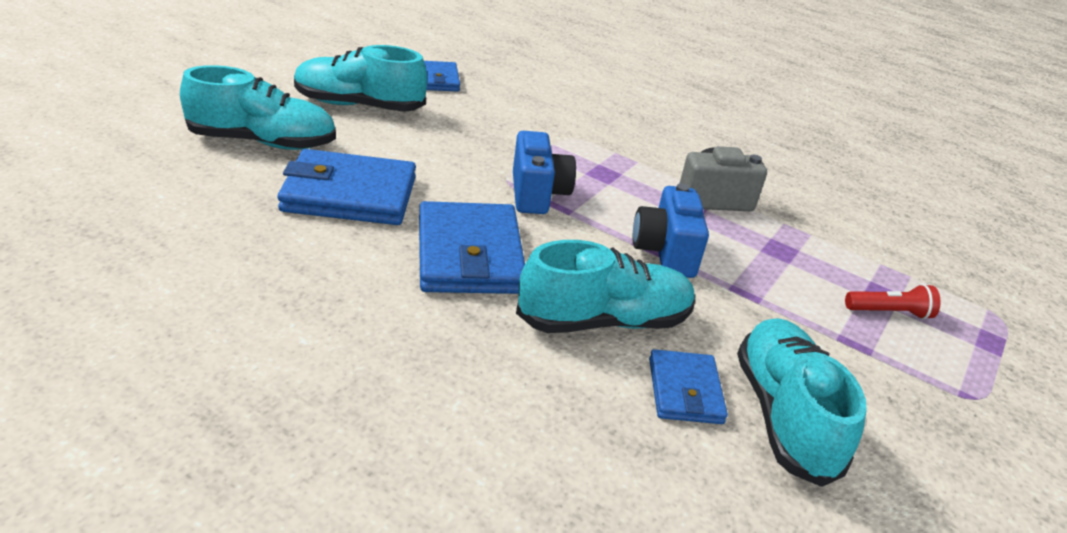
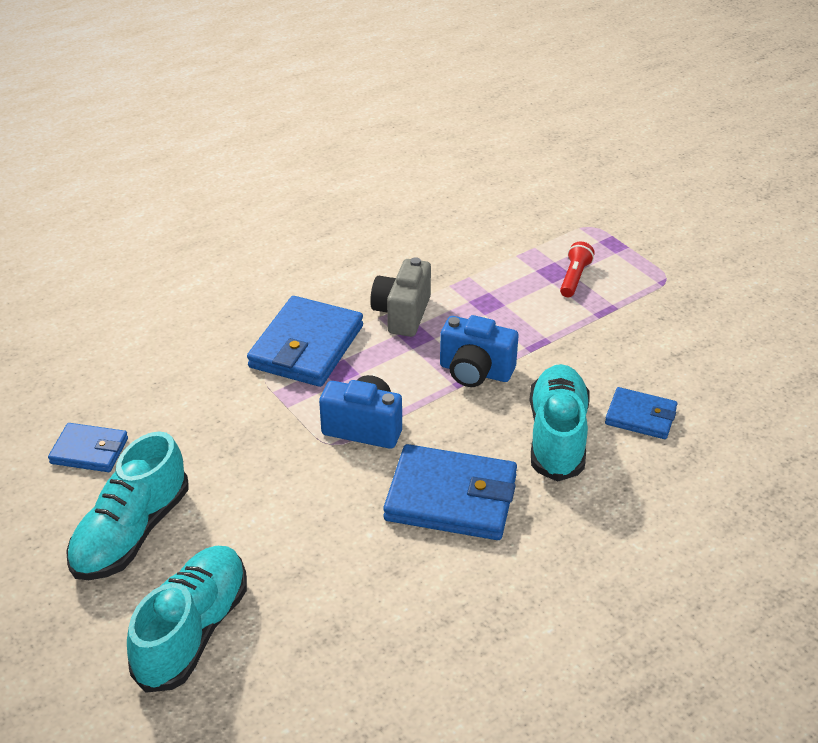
camera: 65 degrees left, 5 degrees up
blue wallet [278,149,416,225] -> blue wallet moved to [247,296,363,387]
turquoise shoe [737,318,867,487] -> none

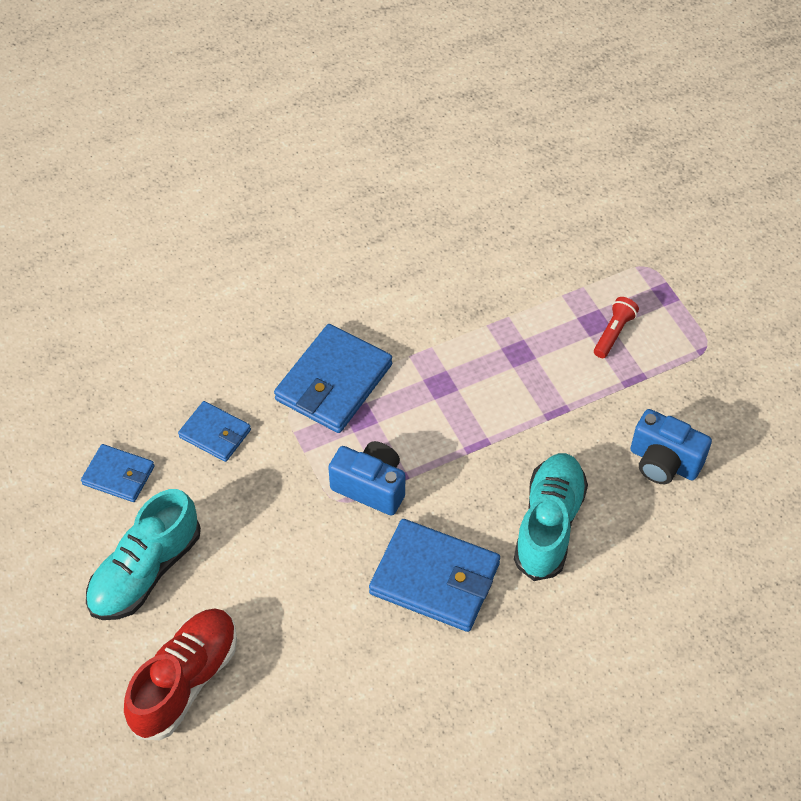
camera: 10 degrees right, 15 degrees up
turquoise shoe [127,546,247,693] -> red shoe [124,608,237,740]
grey camera [370,257,431,337] -> none
blue camera [440,315,518,387] -> blue camera moved to [630,409,712,484]
blue wallet [605,387,677,439] -> blue wallet moved to [178,401,251,462]

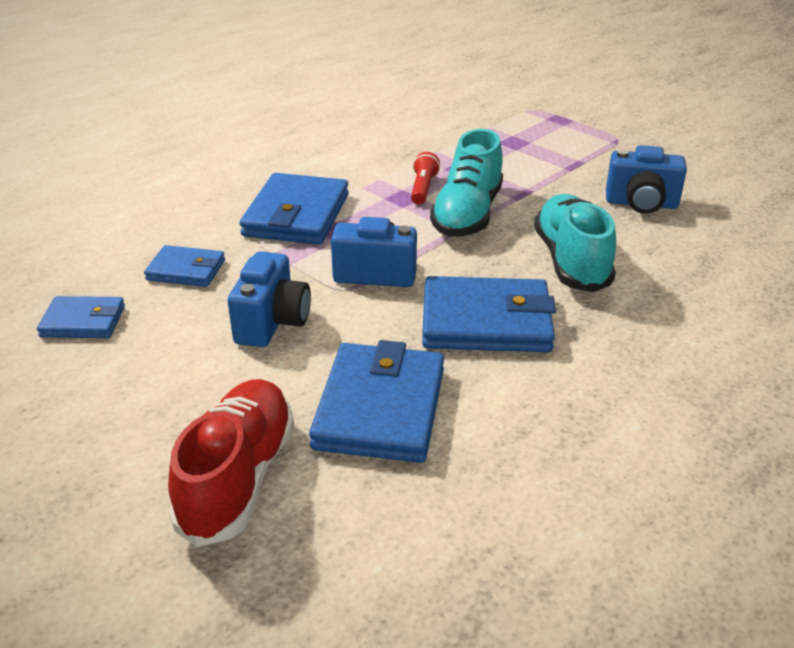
camera: 20 degrees left, 20 degrees down
turquoise shoe [86,489,201,620] -> turquoise shoe moved to [430,129,503,237]
red flashlight [594,297,639,358] -> red flashlight moved to [411,152,440,205]
none -> blue camera [228,251,311,347]
none -> blue wallet [309,340,444,463]

